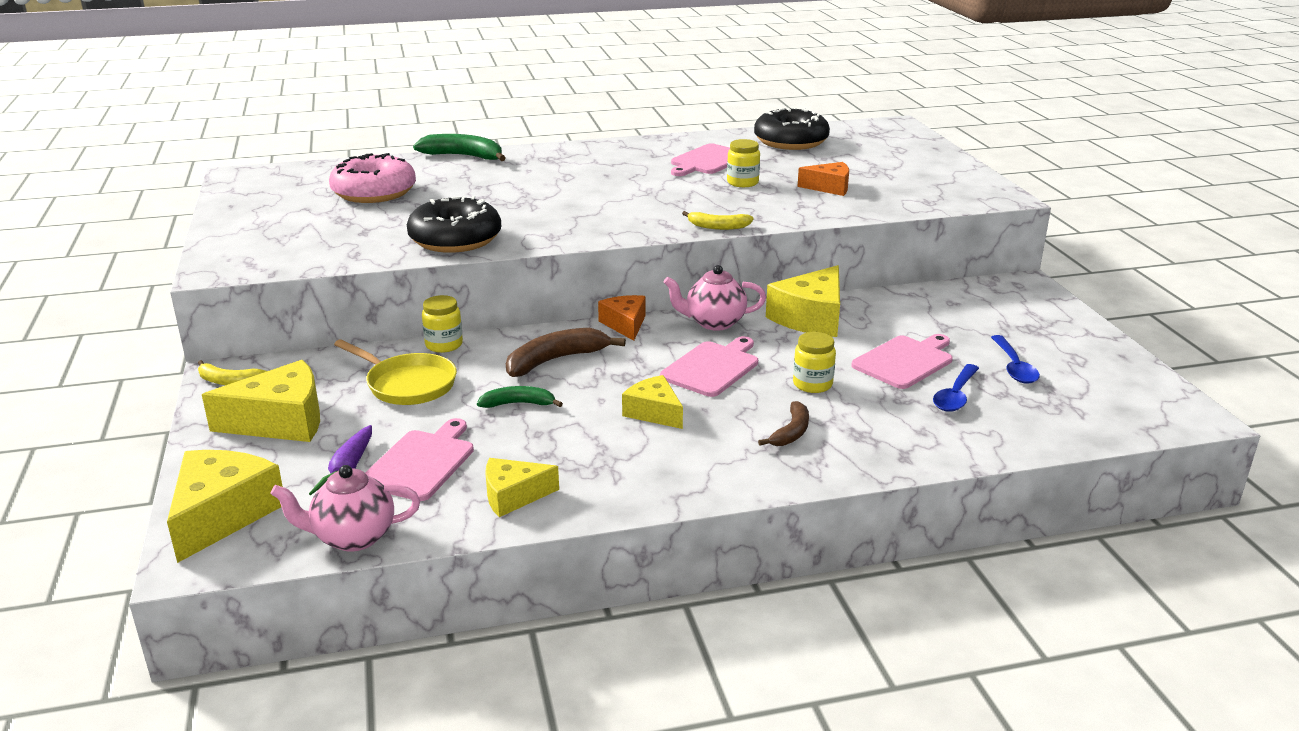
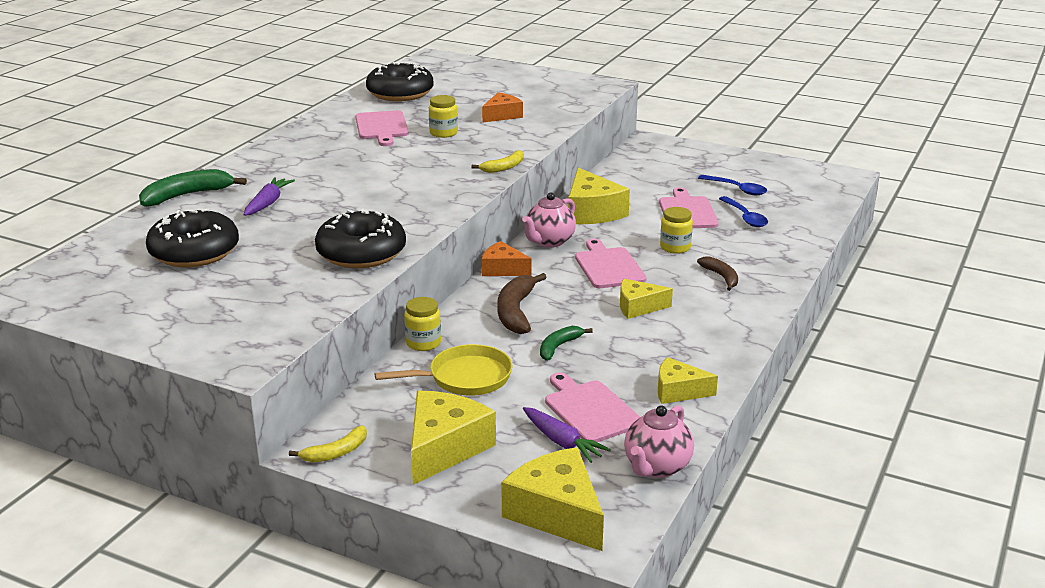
camera: 50 degrees left, 0 degrees up
pink donut [329,153,416,203] -> black donut [146,209,239,267]
yellow cheese [485,458,559,517] -> yellow cheese turned 75 degrees clockwise [658,357,718,404]
none -> purple carrot [244,177,295,216]

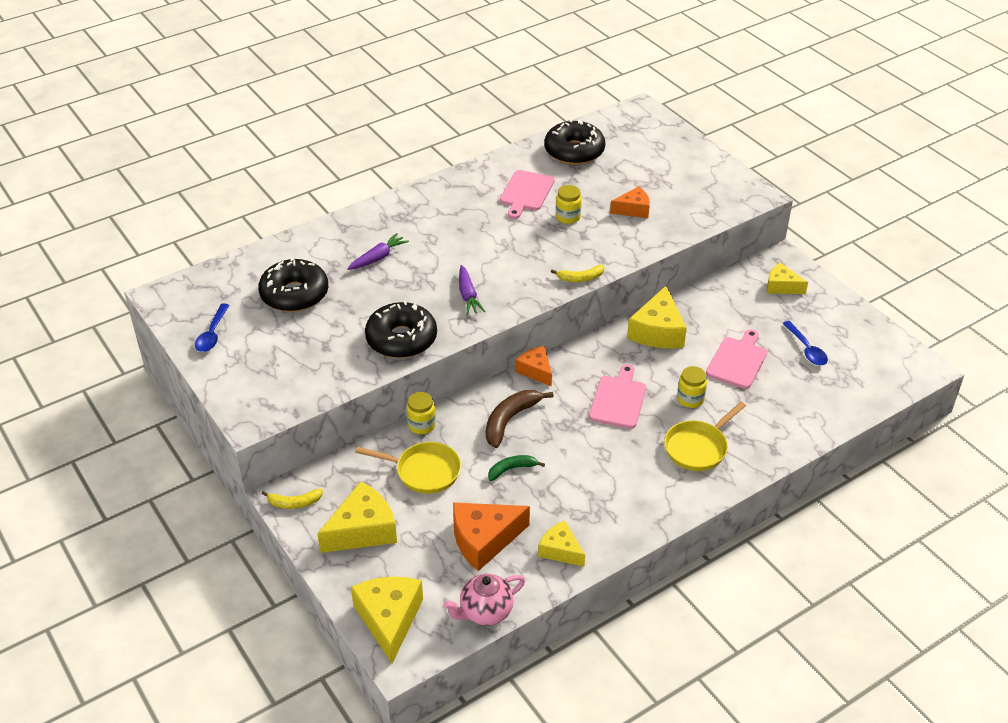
camera: 30 degrees right, 15 degrees up
green banana [139,169,247,207] -> none
pink teapot [522,192,576,247] -> none
purple carrot [523,407,611,463] -> purple carrot moved to [459,265,486,315]
pink cutting board [545,372,640,442] -> orange cheese [453,502,530,571]
yellow cheese [620,279,673,319] -> yellow cheese moved to [767,263,808,294]
brown banana [697,256,738,291] -> yellow pan [664,402,746,471]
blue spoon [719,196,768,227] -> blue spoon moved to [195,303,230,352]

